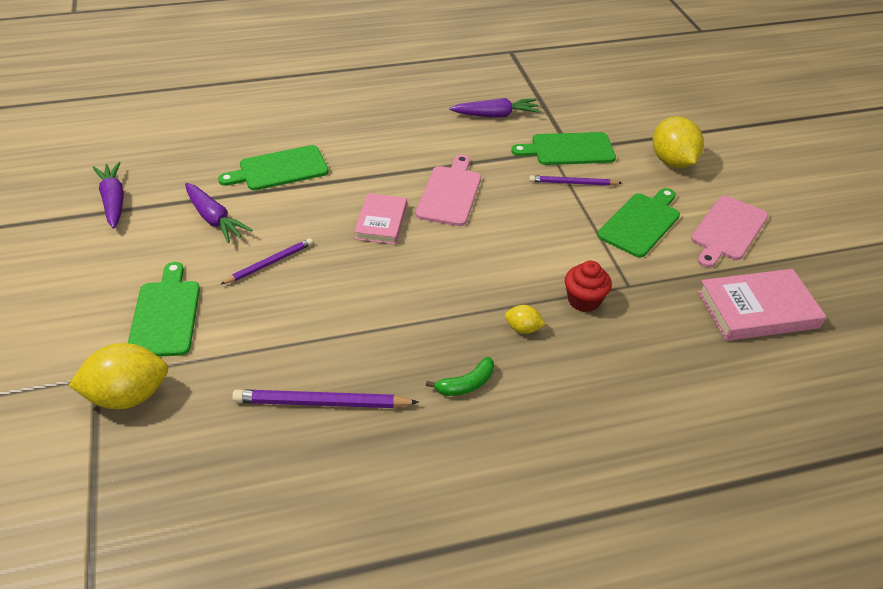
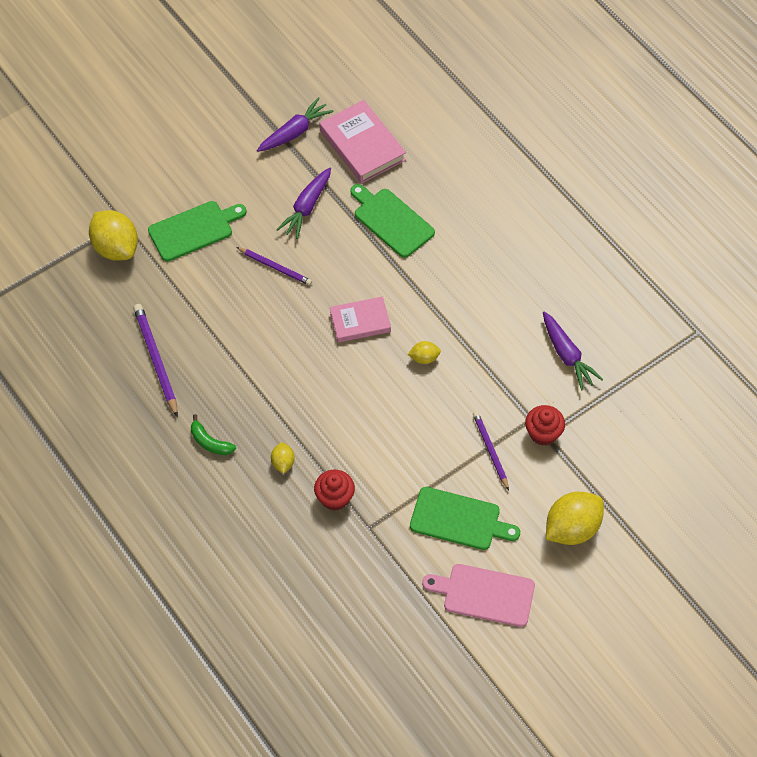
camera: 70 degrees right, 15 degrees up
pink cutting board [416,155,481,226] -> yellow lemon [408,341,441,364]
green cutting board [511,132,616,165] -> red cupcake [525,405,565,446]
pink book [698,269,826,341] -> pink book moved to [319,100,406,184]

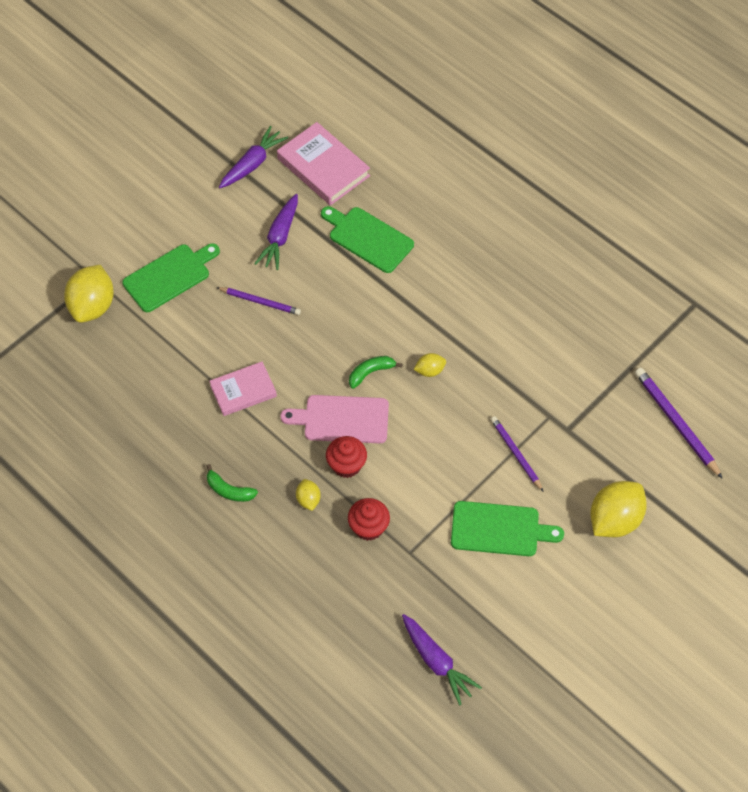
camera: 10 degrees left, 0 degrees up
yellow lemon [89,210,138,261] -> yellow lemon turned 60 degrees clockwise [64,265,114,323]
purple pencil [133,304,178,418] -> purple pencil moved to [635,368,723,479]
pink book [330,297,391,342] -> pink book moved to [209,362,277,416]
pink cutting board [422,564,535,627] -> pink cutting board moved to [280,395,389,443]
red cupcake [525,405,565,446] -> red cupcake moved to [326,436,367,478]
purple carrot [543,311,603,390] -> purple carrot moved to [402,614,482,705]
none -> green banana [349,356,403,389]

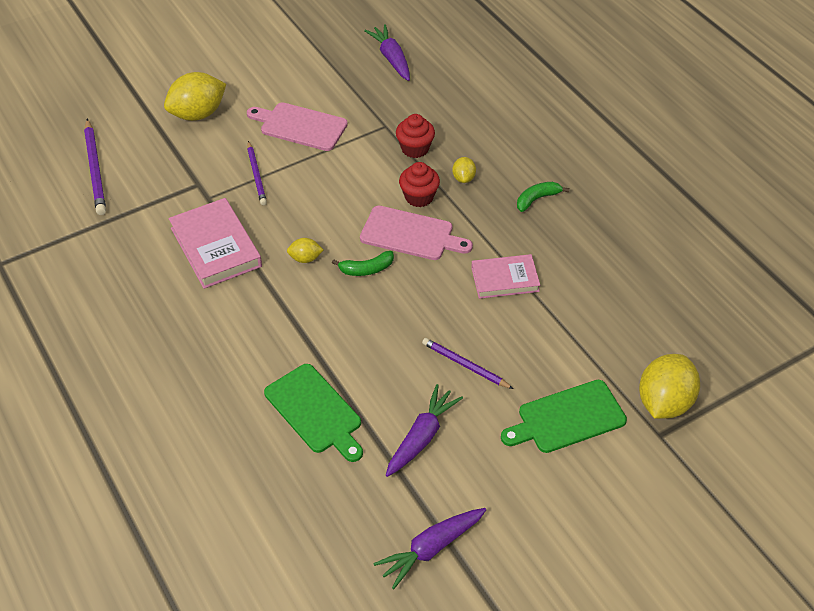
camera: 165 degrees left, 10 degrees down
green banana [207,464,258,502] -> green banana turned 75 degrees counterclockwise [517,182,569,212]
pink book [277,122,370,205] -> pink book moved to [169,198,262,289]
green cutting board [451,501,564,556] -> pink cutting board [247,102,348,151]

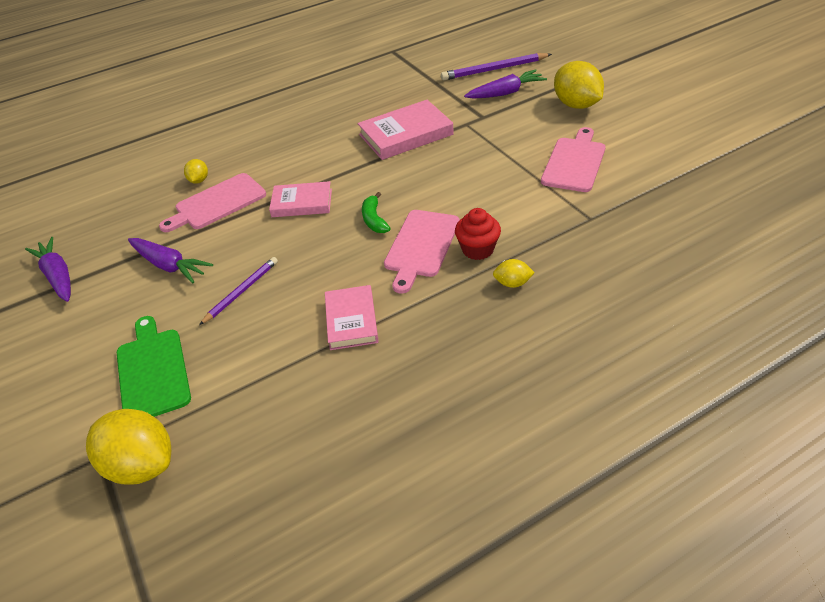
camera: 95 degrees right, 5 degrees down
purple pencil [247,141,267,205] -> none
green cutting board [264,364,363,462] -> pink cutting board [159,173,266,232]
yellow lemon [287,238,323,263] -> yellow lemon moved to [184,159,208,184]
purple carrot [364,24,410,81] -> purple carrot moved to [464,69,547,99]
red cupcake [396,114,435,158] -> none
green banana [517,182,569,212] -> none
none -> pink book [269,181,332,217]

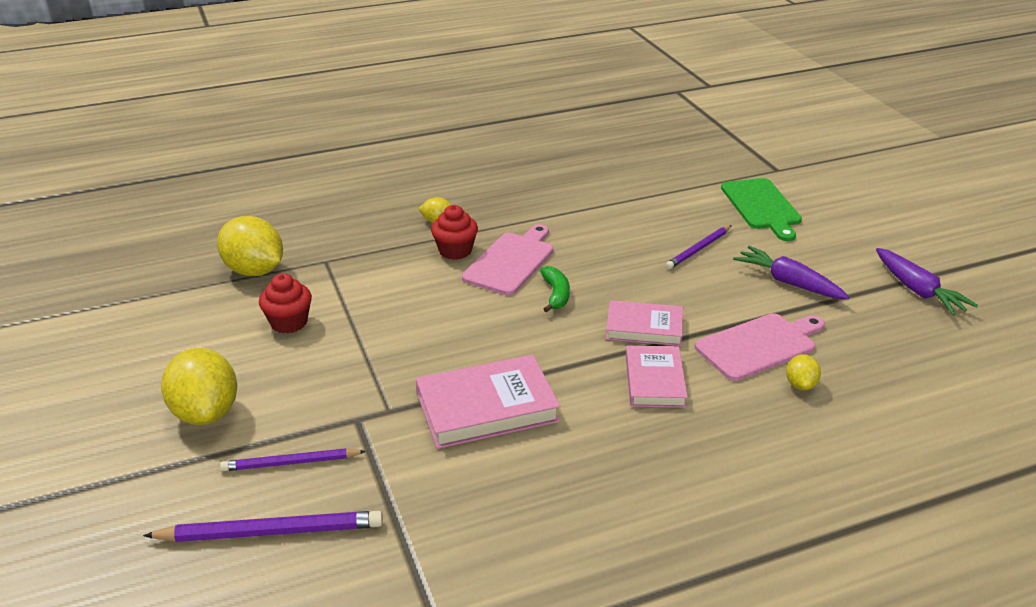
camera: 175 degrees left, 10 degrees down
yellow lemon [86,409,171,485] -> yellow lemon moved to [217,216,283,276]
pink book [325,285,379,350] -> pink book moved to [626,346,688,408]
purple carrot [464,69,547,99] -> purple pencil [220,448,366,471]
pink cutting board [541,127,606,192] -> red cupcake [259,273,312,333]

